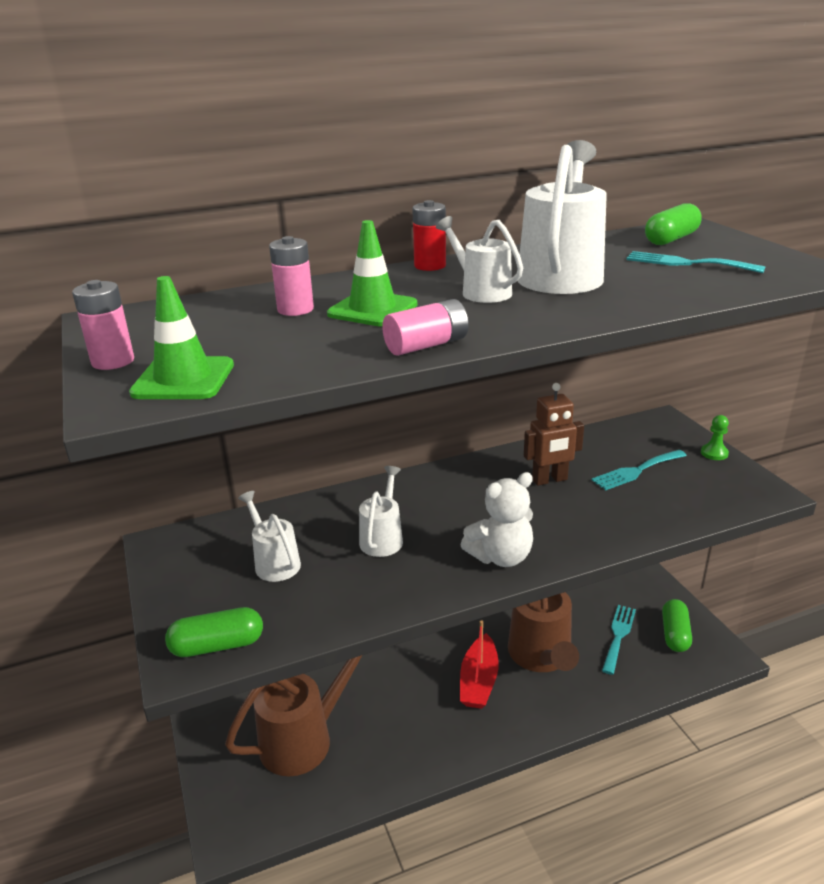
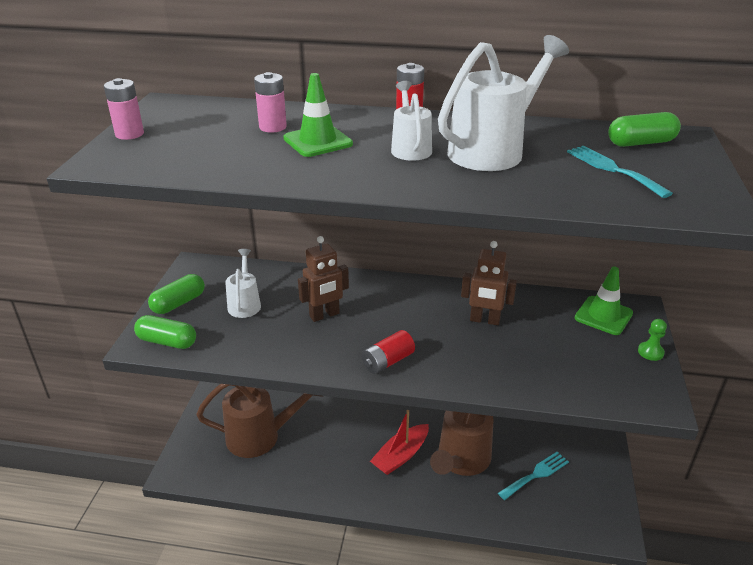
camera: 30 degrees right, 5 degrees up
green traffic cone [129,276,234,399] -> green traffic cone moved to [575,266,633,335]
white watering can [359,466,403,557] -> brown robot [298,236,349,322]
pink battery [382,299,468,356] -> none
white teddy bear [461,472,533,567] -> red battery [362,330,415,374]
turquoise fork [592,450,687,490] -> none
green capsule [662,599,692,652] -> green capsule moved to [148,274,205,314]

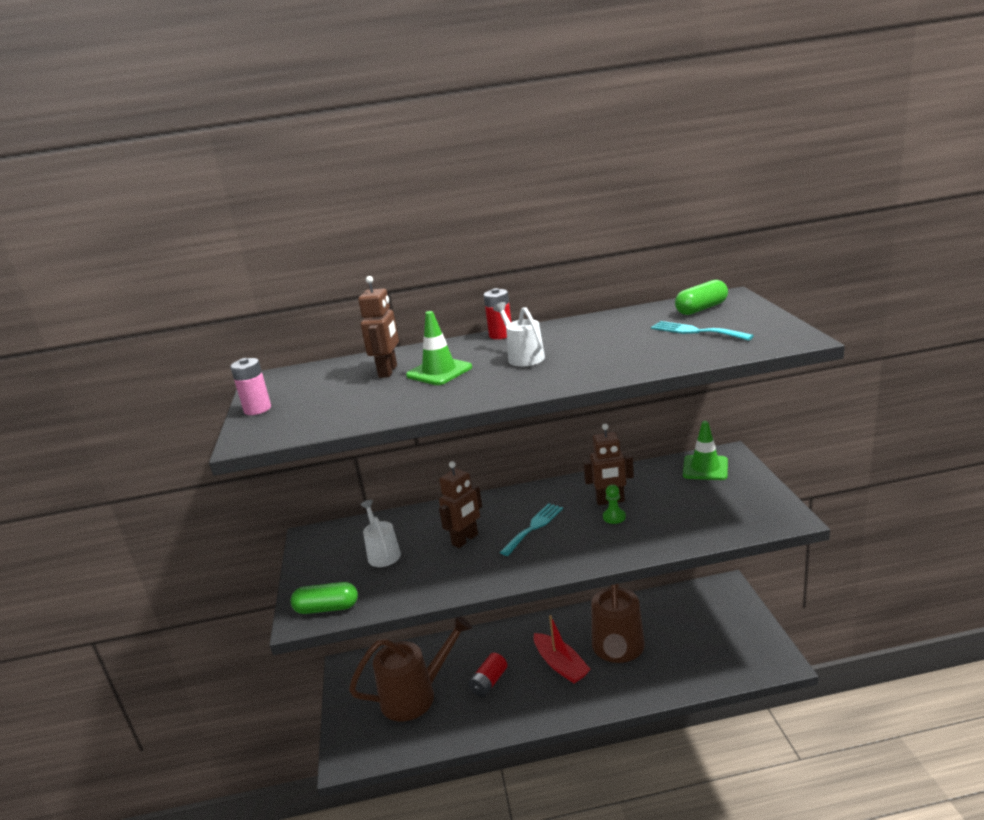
camera: 15 degrees left, 10 degrees down
green capsule [148,274,205,314] -> none
pink battery [254,72,287,132] -> brown robot [358,276,399,378]
red battery [362,330,415,374] -> red battery moved to [468,653,507,697]
red boat [370,410,429,475] -> red boat turned 60 degrees counterclockwise [534,615,591,684]
white watering can [438,35,569,171] -> none
turquoise fork [498,452,569,500] -> turquoise fork moved to [500,503,563,556]
green pawn [638,319,667,361] -> green pawn moved to [603,485,626,524]

